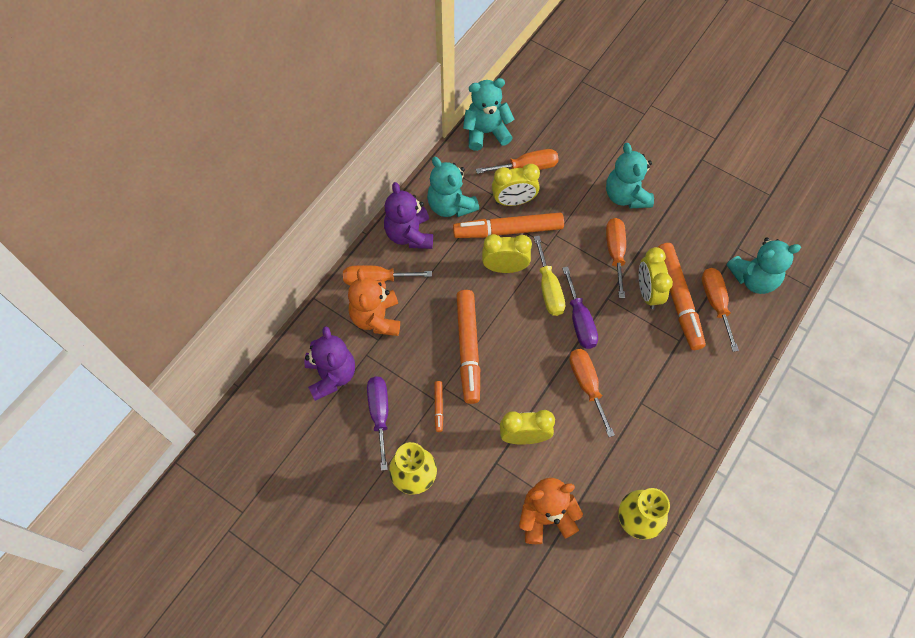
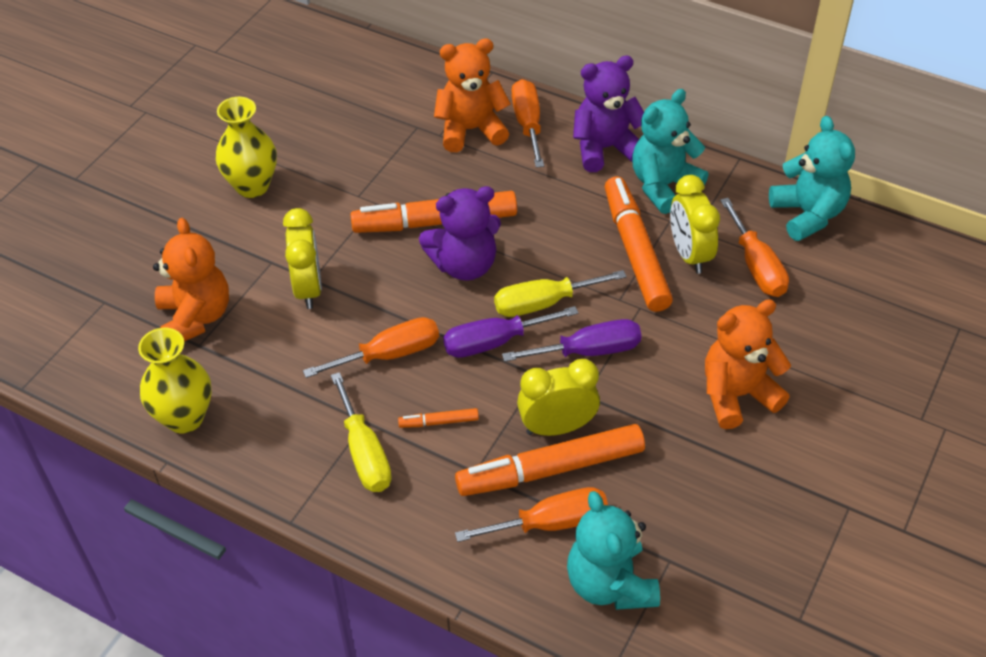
camera: 85 degrees right, 15 degrees down
purple teddy bear [305,326,355,401] -> purple teddy bear moved to [419,186,501,281]
purple screwdriver [367,377,388,471] -> purple screwdriver moved to [502,319,642,362]
orange marker [434,381,443,432] -> orange marker moved to [398,408,479,428]
yellow clock [482,234,532,273] -> none
turquoise teddy bear [606,143,654,208] -> orange teddy bear [705,299,791,429]
orange screwdriver [606,218,626,298] -> none
none -> yellow screwdriver [331,372,392,492]

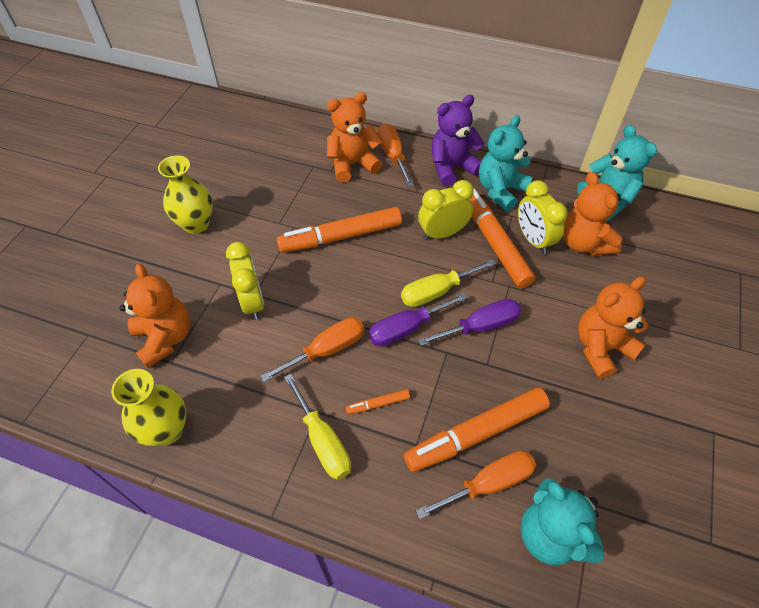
camera: 10 degrees left, 5 degrees up
purple teddy bear [419,186,501,281] -> none
yellow clock [517,359,600,436] -> yellow clock moved to [418,180,474,240]
orange screwdriver [720,198,789,297] -> orange teddy bear [563,172,622,256]

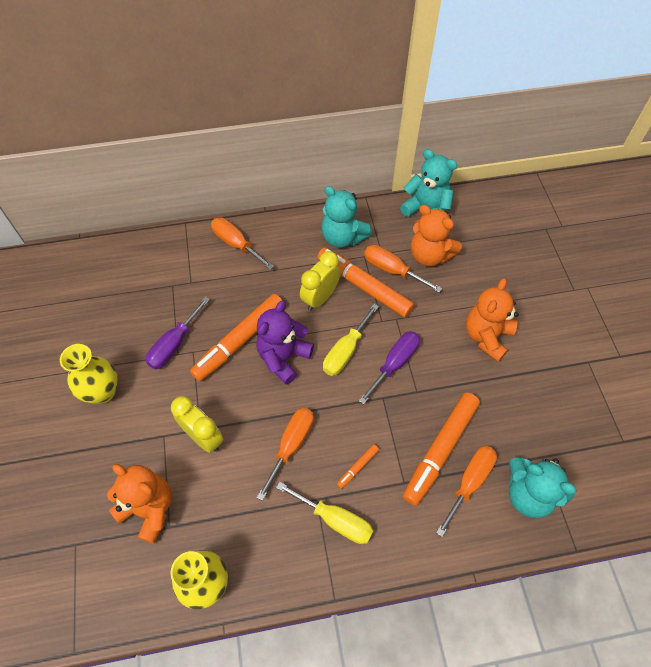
camera: 30 degrees left, 5 degrees up
orange teddy bear [327,92,383,182] -> none
purple screwdriver [369,293,468,347] -> purple screwdriver moved to [146,297,210,369]
purple teddy bear [431,95,485,186] -> purple teddy bear moved to [256,301,314,385]
turquoise teddy bear [479,115,533,211] -> turquoise teddy bear turned 60 degrees counterclockwise [321,186,372,248]
yellow clock [518,180,568,254] -> orange screwdriver [364,245,442,293]

